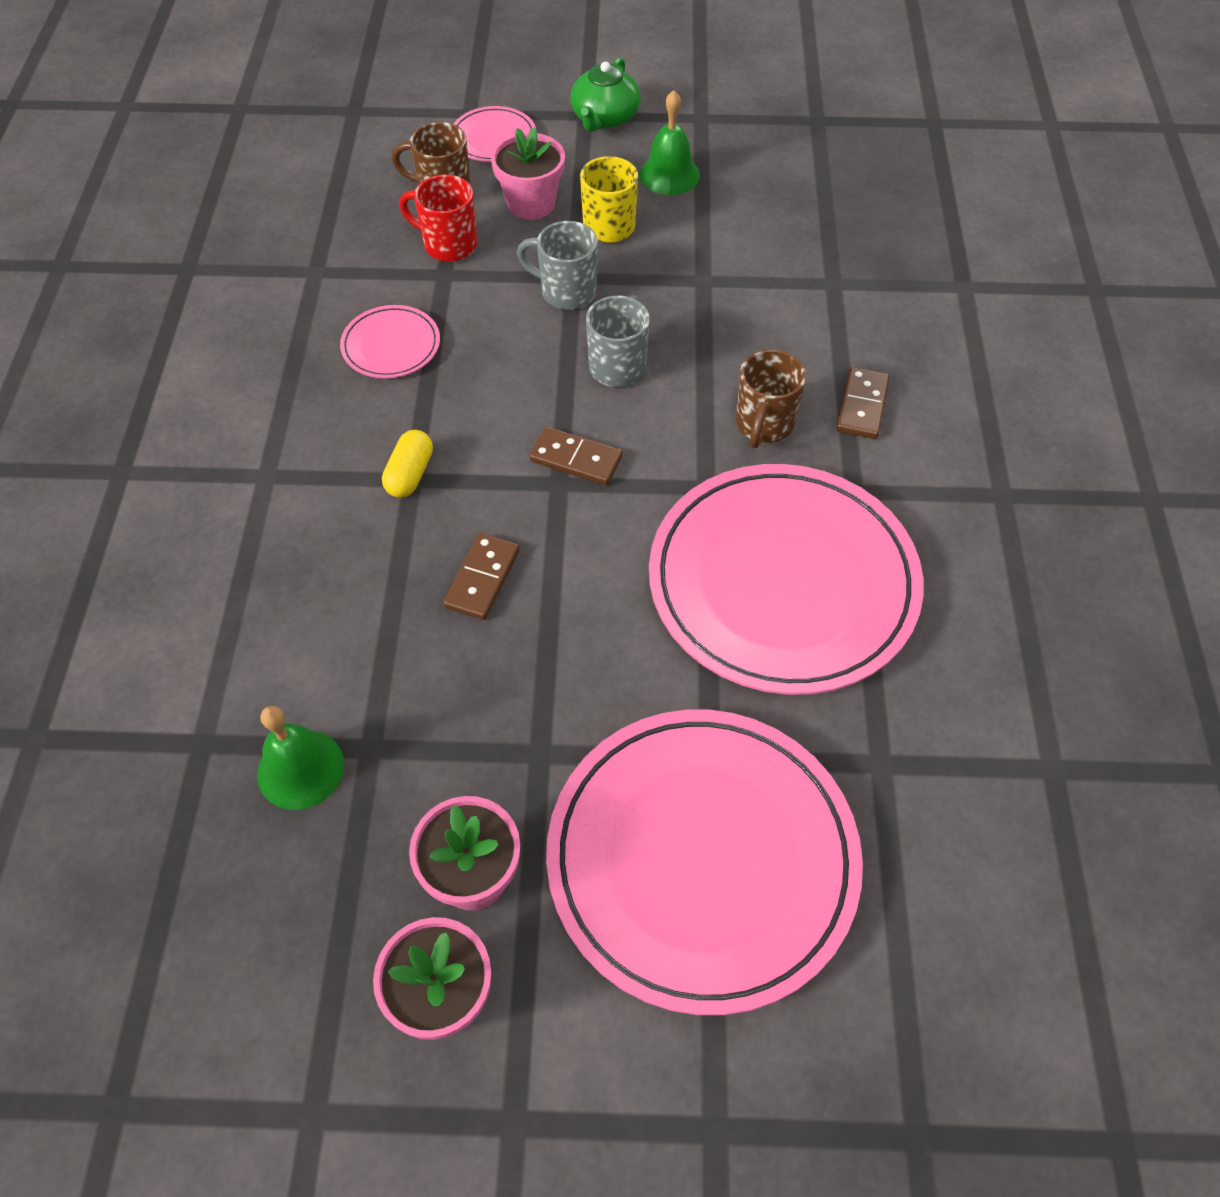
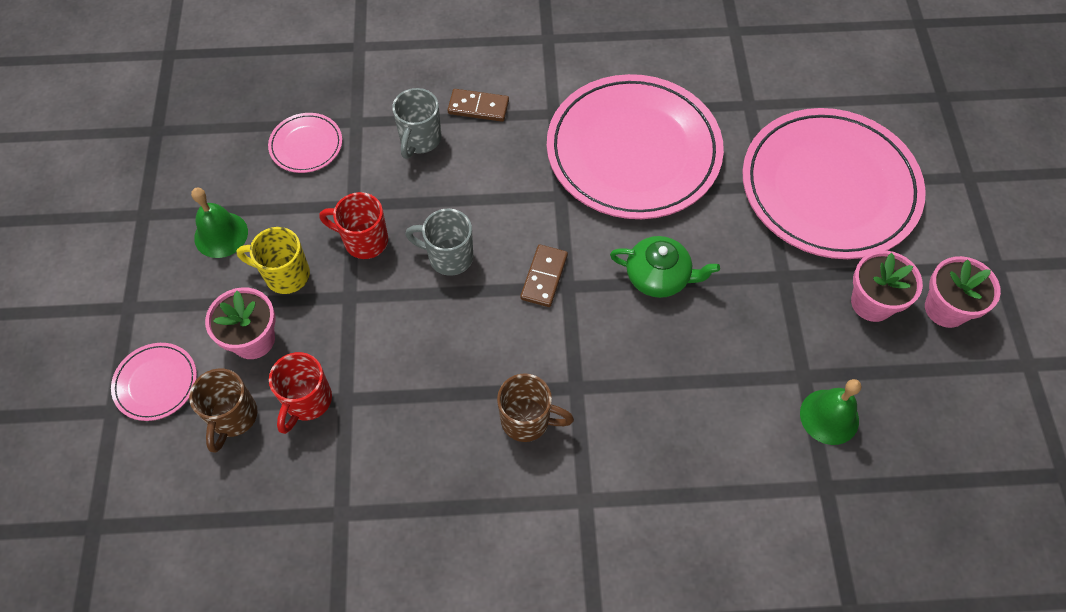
camera: 95 degrees left, 5 degrees up
pink plate [340,305,440,378] -> pink plate moved to [268,113,342,173]
yellow capsule [382,430,433,498] -> none
brown domino [443,533,520,620] -> none
grey mug [517,221,598,310] -> grey mug moved to [392,88,441,159]
green teapot [570,57,640,132] -> green teapot moved to [610,236,720,298]
brown mug [736,349,807,448] -> brown mug moved to [497,373,574,442]
none -> red mug [319,192,388,259]

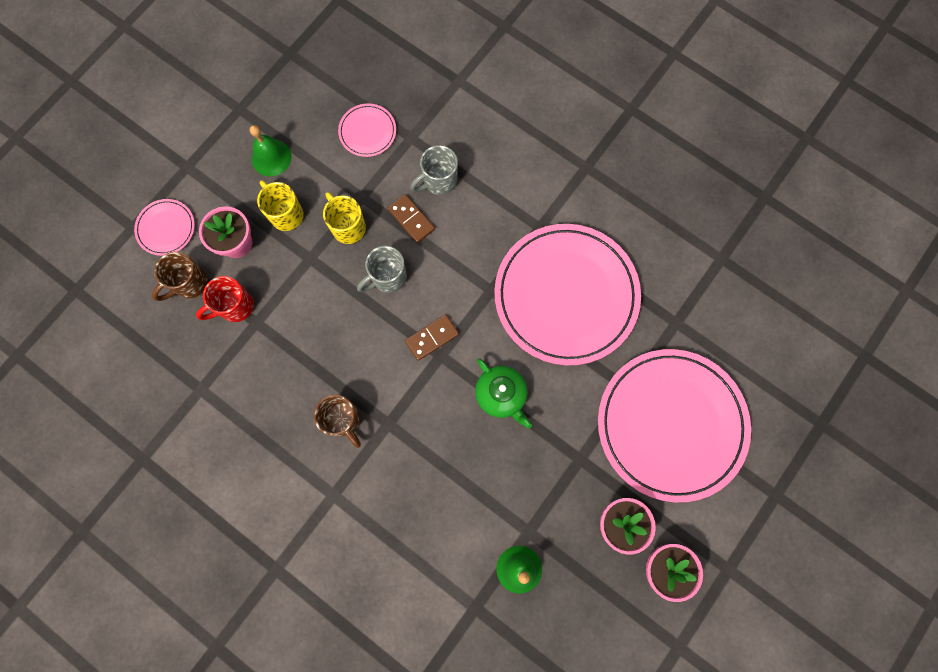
camera: 40 degrees right, 15 degrees up
red mug [319,192,388,259] -> yellow mug [323,192,366,244]
grey mug [405,209,473,276] -> grey mug turned 90 degrees counterclockwise [357,246,407,293]
brown domino [447,89,509,122] -> brown domino moved to [388,194,435,243]

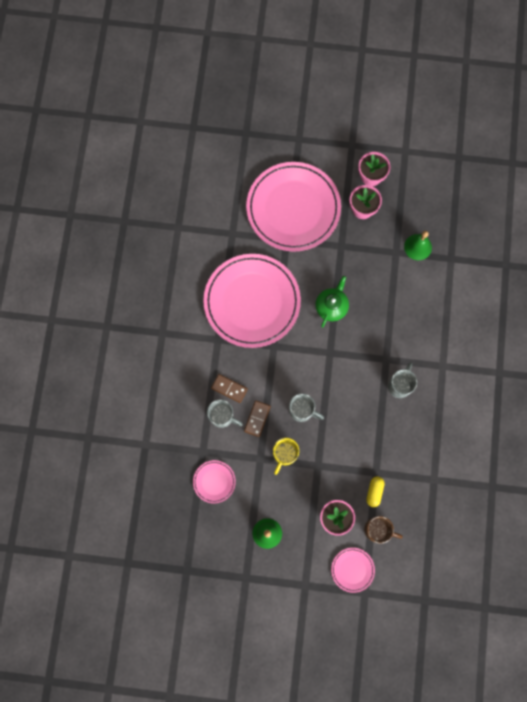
camera: 120 degrees left, 0 degrees up
red mug [196,276,254,322] -> yellow capsule [366,476,385,507]
yellow mug [257,180,304,231] -> none
brown mug [314,395,361,448] -> grey mug [388,362,417,398]
brown domino [405,314,459,361] -> brown domino moved to [211,374,248,403]

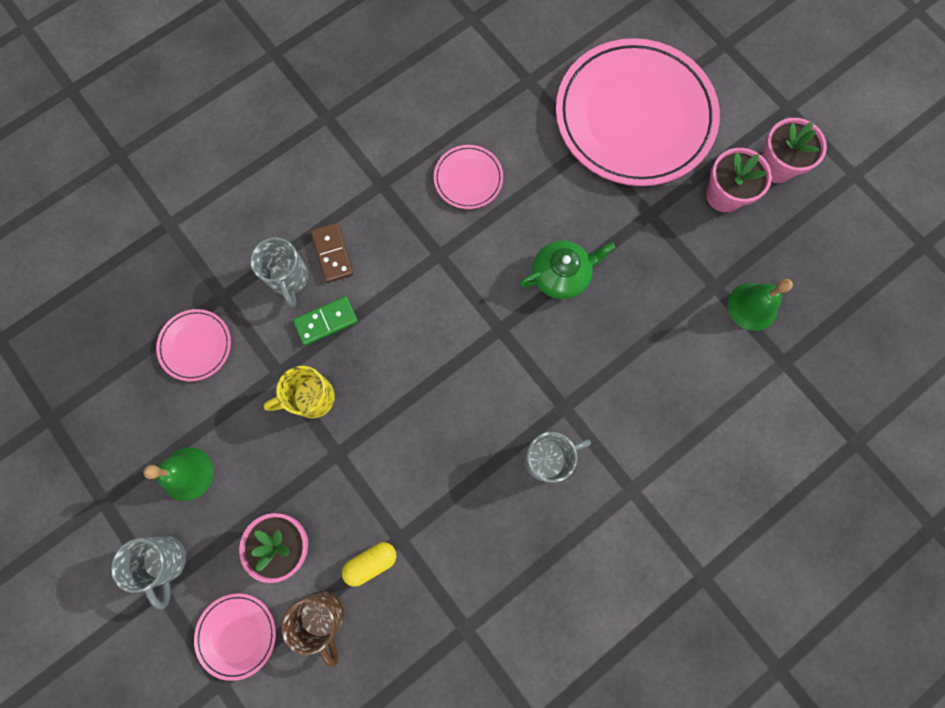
camera: 45 degrees right, 0 degrees up
pink plate [203,254,301,348] -> pink plate [434,145,503,209], size x0.42
brown domino [244,400,271,437] -> green domino [293,296,358,346]
grey mug [289,393,324,422] -> grey mug moved to [111,536,186,609]

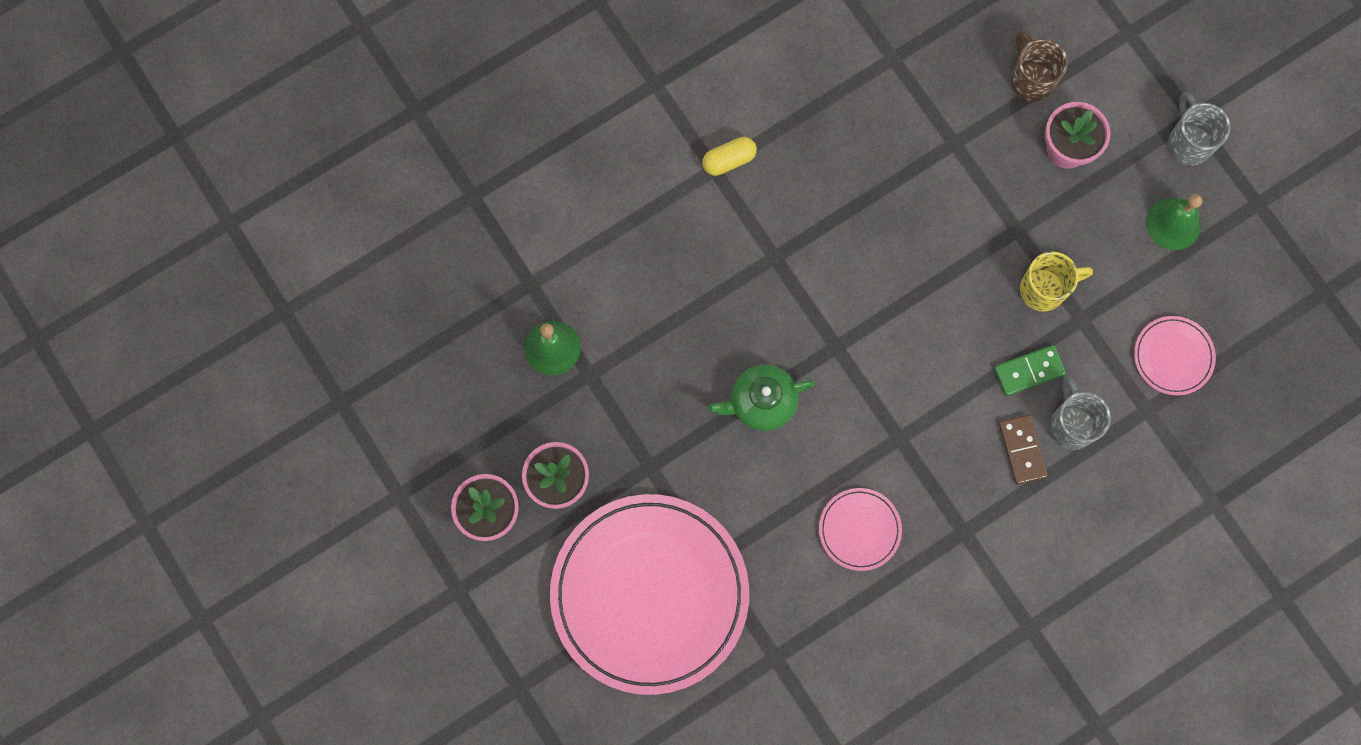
camera: 175 degrees left, 0 degrees up
pink plate [194,593,276,681] -> none
yellow capsule [342,542,396,587] -> yellow capsule moved to [702,137,757,176]
grey mug [524,432,591,483] -> none

